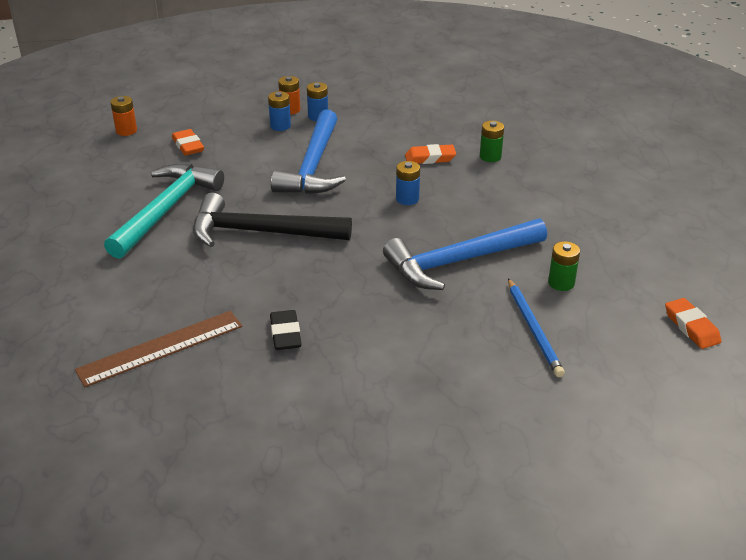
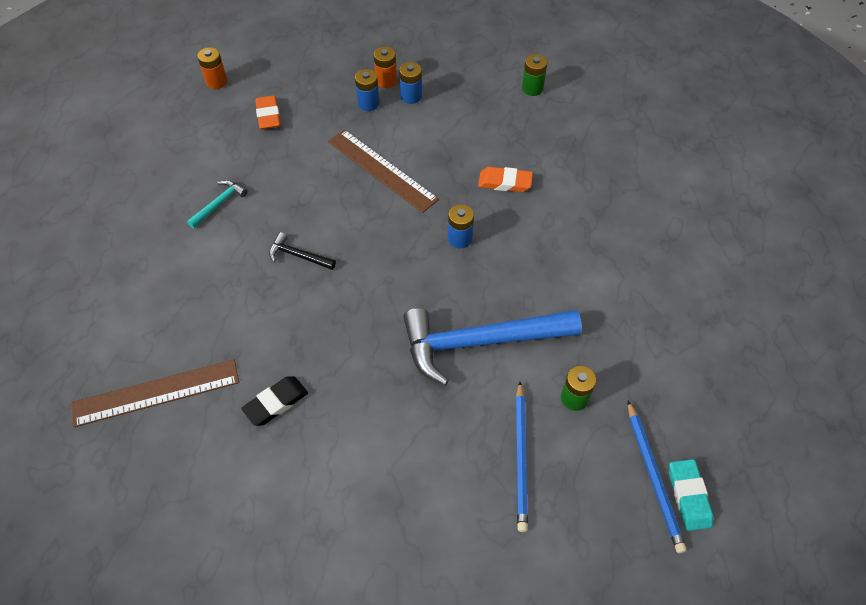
camera: 15 degrees right, 20 degrees up
turquoise hammer [104,164,224,259] -> turquoise hammer [187,180,248,228], size x0.43
black hammer [193,193,352,247] -> black hammer [269,232,336,270], size x0.43
black eraser [270,310,302,350] -> black eraser turned 45 degrees clockwise [241,376,308,426]
blue hammer [271,109,346,194] -> brown ruler [328,129,439,213]
green battery [480,121,504,162] -> green battery moved to [522,54,548,96]
orange eraser [665,298,721,349] -> turquoise eraser [669,459,713,531]
none -> blue pencil [628,401,687,553]

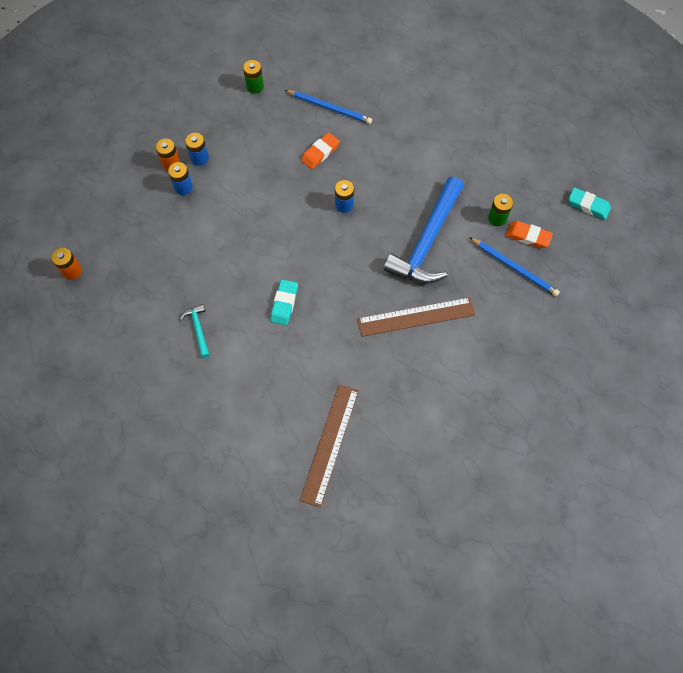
camera: 55 degrees left, 10 degrees up
black eraser [241,376,308,426] -> none
orange eraser [255,95,280,130] -> orange eraser moved to [506,221,553,248]
black hammer [269,232,336,270] -> turquoise eraser [270,280,298,325]
brown ruler [328,129,439,213] -> brown ruler moved to [357,297,475,337]
blue pencil [628,401,687,553] -> blue pencil moved to [285,90,372,124]

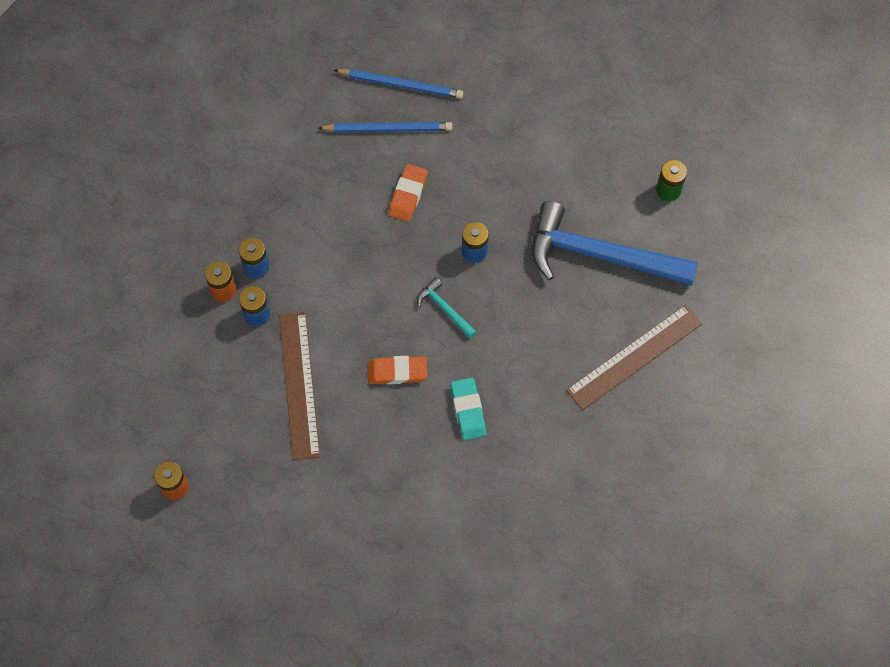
camera: 25 degrees left, 0 degrees up
turquoise hammer [180,304,209,358] -> turquoise hammer moved to [417,277,477,339]
green battery [243,60,264,94] -> none
brown ruler [300,384,359,508] -> brown ruler moved to [279,312,320,460]
blue hammer [384,177,464,284] -> blue hammer turned 105 degrees clockwise [532,201,698,286]
blue pencil [469,237,560,296] -> blue pencil moved to [334,69,463,99]
orange eraser [506,221,553,248] -> orange eraser moved to [368,356,427,384]
turquoise eraser [568,188,611,220] -> none

